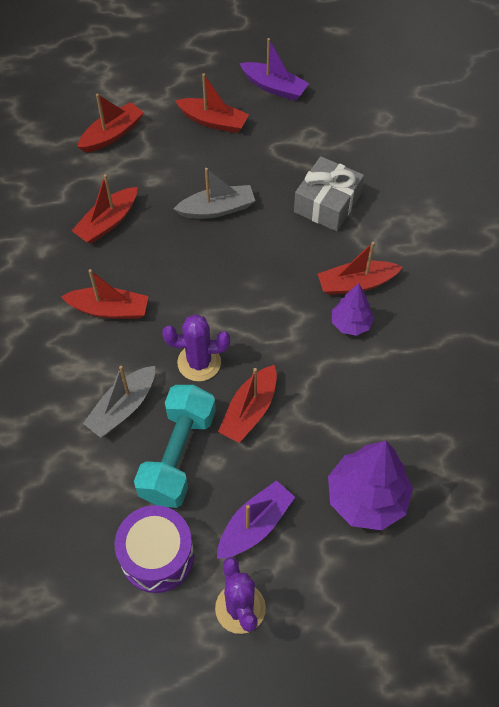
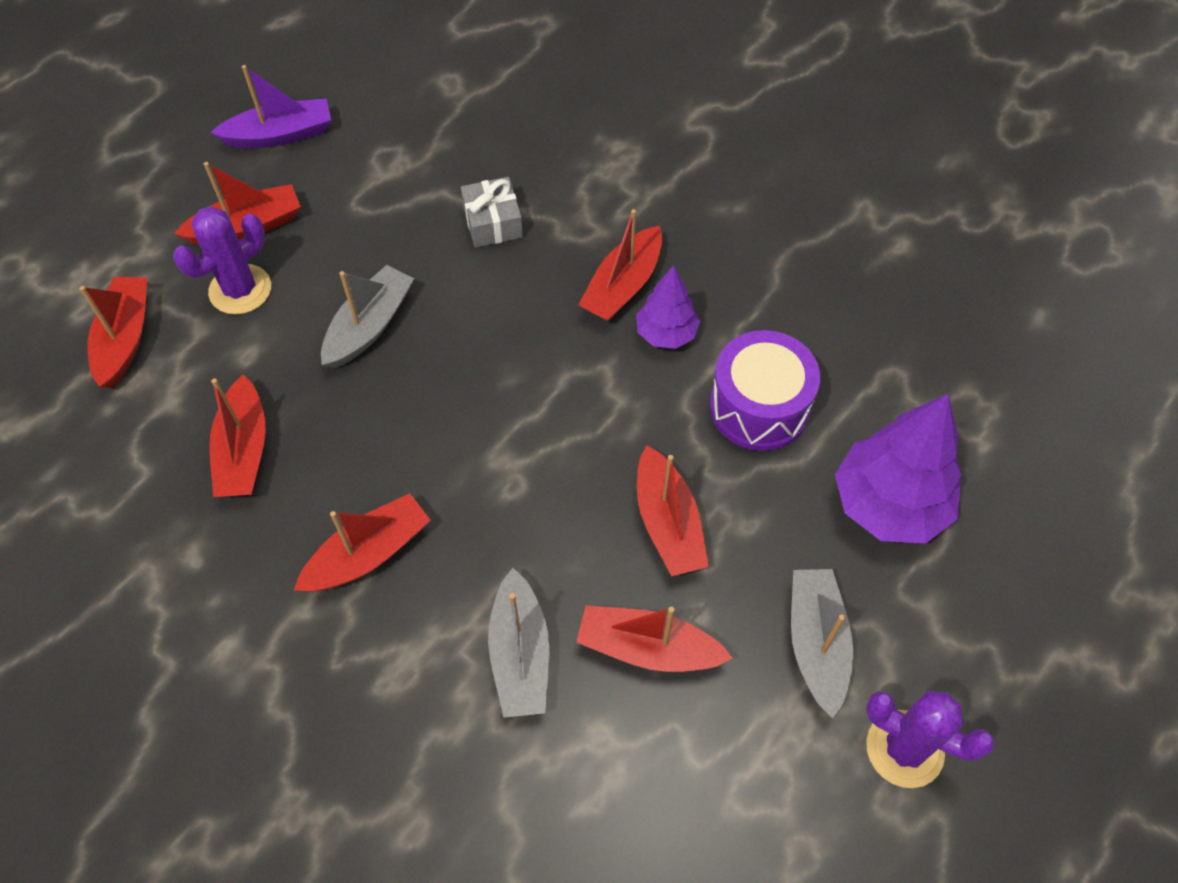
camera: 45 degrees left, 0 degrees up
purple drum [115,505,194,593] -> purple drum moved to [710,330,820,451]
turquoise dumbbell [134,385,216,508] -> red boat [576,605,733,672]
purple cactus [162,314,230,381] -> purple cactus moved to [173,206,271,314]
purple boat [217,480,295,559] -> grey boat [791,569,853,718]
grey gift [294,156,364,231] -> grey gift [461,177,523,248], size x0.66

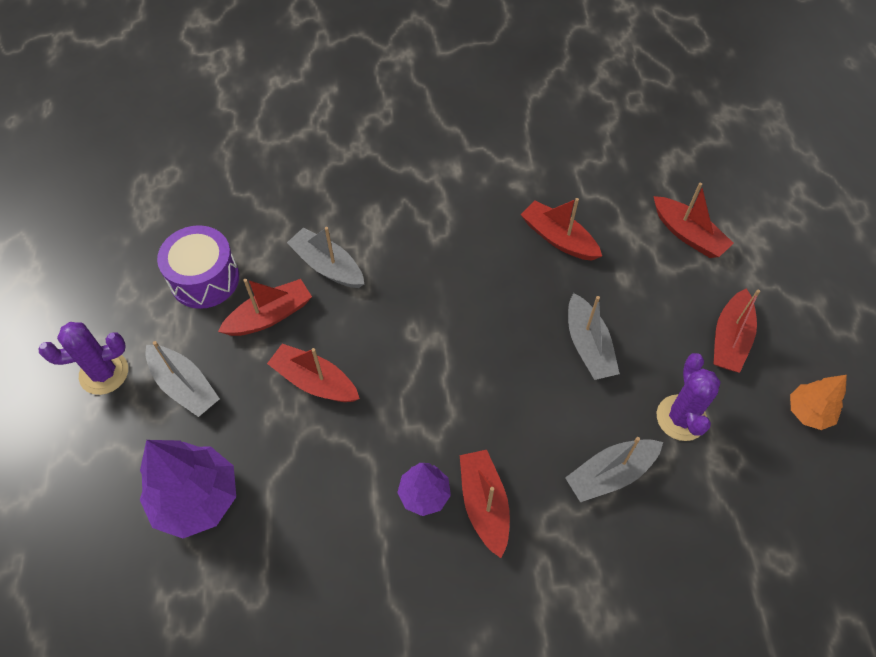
camera: 135 degrees right, 0 degrees up
purple cactus [173,206,271,314] -> purple cactus moved to [657,353,721,441]
purple boat [210,65,331,148] -> orange tree [790,375,847,430]
red boat [294,493,431,592] -> none
grey gift [461,177,523,248] -> grey boat [565,437,663,502]
purple drum [710,330,820,451] -> purple drum moved to [157,225,239,309]

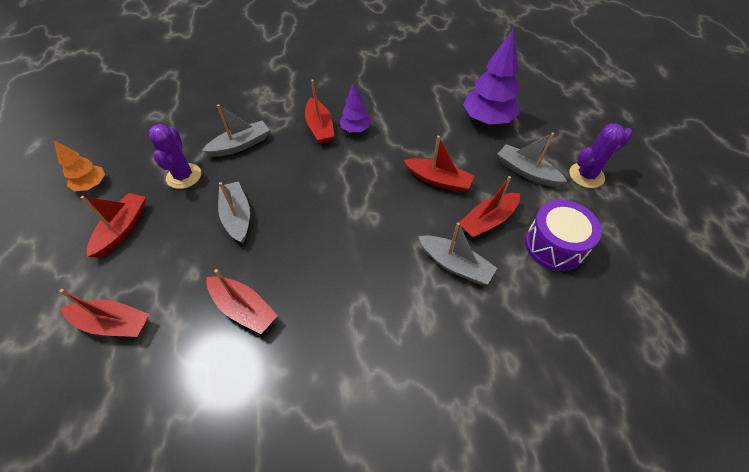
camera: 175 degrees right, 5 degrees down
red boat [654,183,734,258] -> red boat turned 150 degrees clockwise [59,289,149,337]

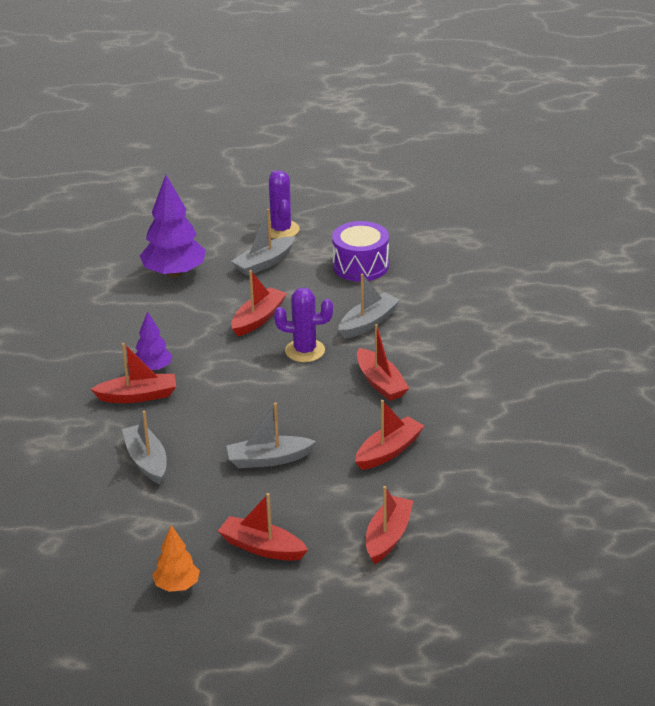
camera: 80 degrees left, 20 degrees down
purple cactus [149,124,201,189] -> purple cactus moved to [274,287,333,362]
red boat [459,176,520,238] -> red boat moved to [357,324,409,401]

